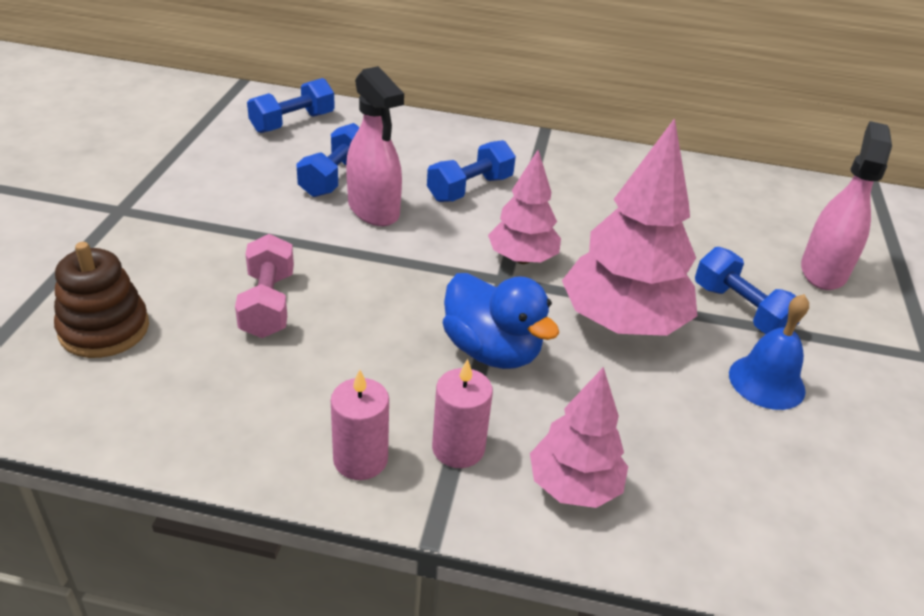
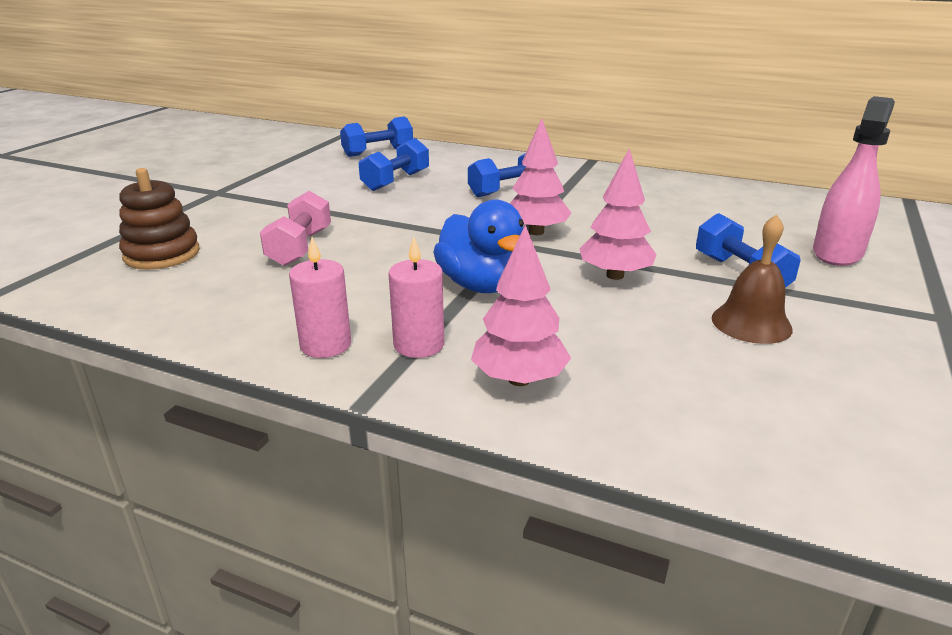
camera: 15 degrees right, 10 degrees down
pink spray bottle [346,66,404,226] -> none
pink tree [562,118,697,336] -> pink tree [579,149,657,280], size x0.60
blue bell [729,294,809,410] -> brown bell [712,214,793,344]

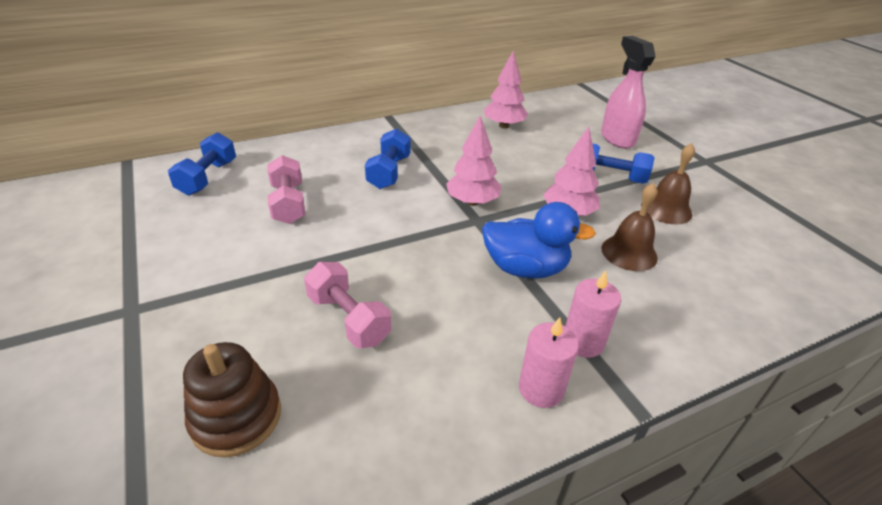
camera: 50 degrees left, 10 degrees up
blue dumbbell [359,138,429,191] -> pink dumbbell [267,155,305,224]
pink tree [471,225,571,386] -> pink tree moved to [484,51,528,129]
none -> brown bell [601,183,658,271]

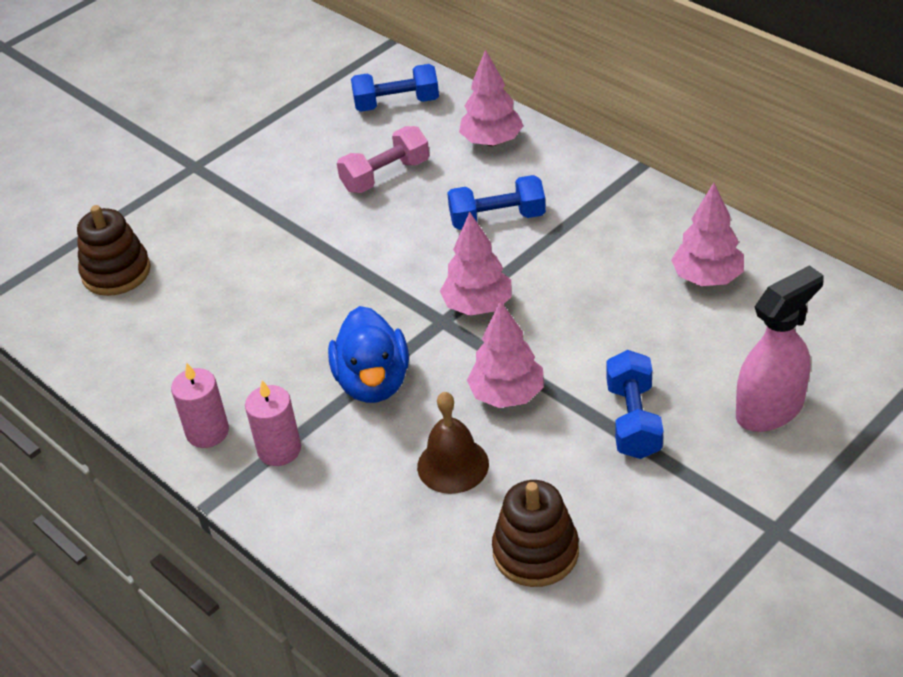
camera: 75 degrees right, 5 degrees up
pink dumbbell [304,262,391,348] -> none
brown bell [641,143,695,224] -> none
none -> pink tree [459,49,523,146]
none -> brown stacking toy [492,480,579,587]

